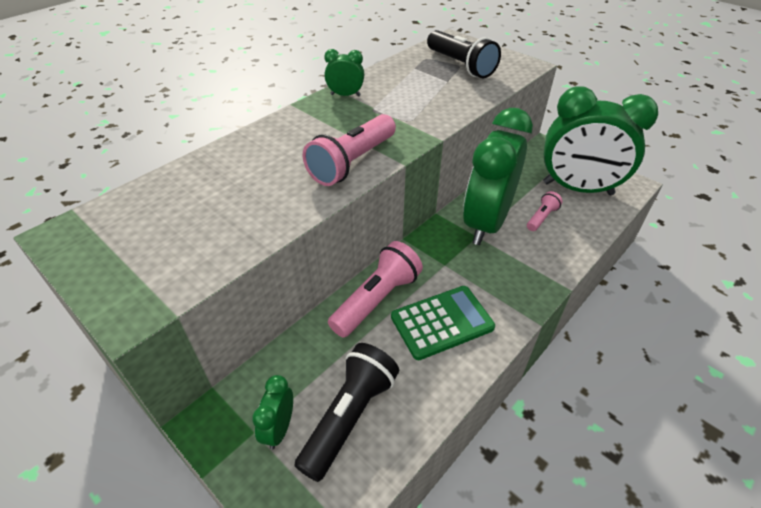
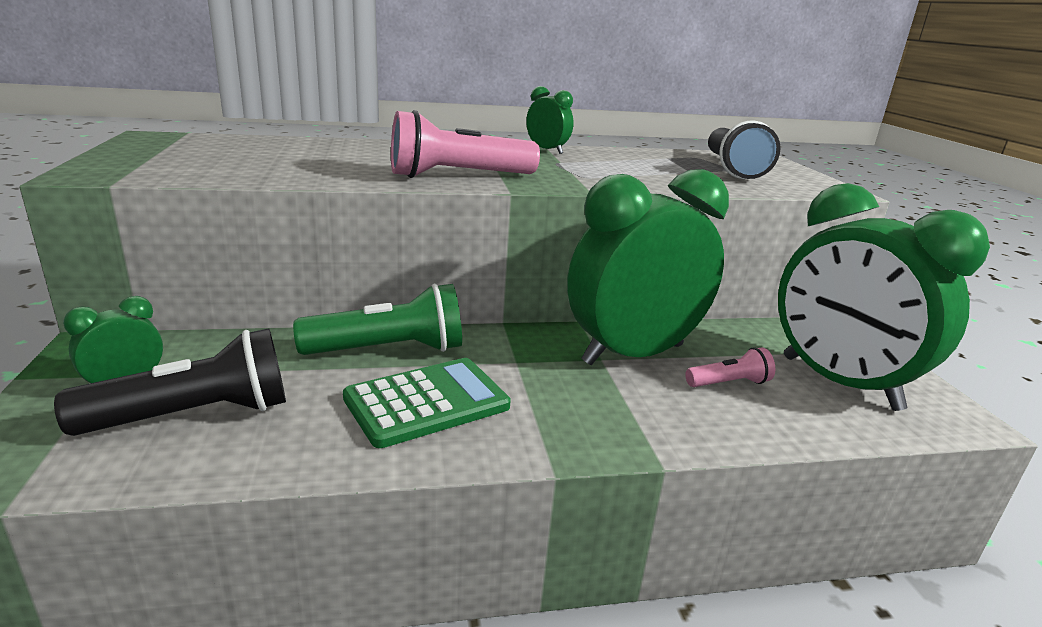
camera: 35 degrees right, 20 degrees down
pink flashlight [328,241,423,338] -> green flashlight [293,283,462,355]
green calculator [391,286,495,360] -> green calculator turned 45 degrees counterclockwise [343,358,511,448]

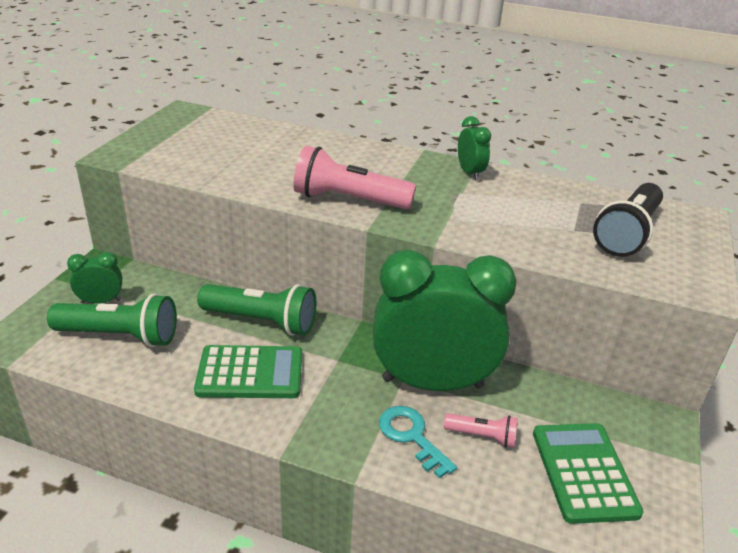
camera: 30 degrees right, 10 degrees up
black flashlight [54,328,286,436] -> green flashlight [47,293,177,347]
green clock [778,183,990,411] -> green calculator [533,423,644,524]
none -> turquoise key [379,406,457,479]

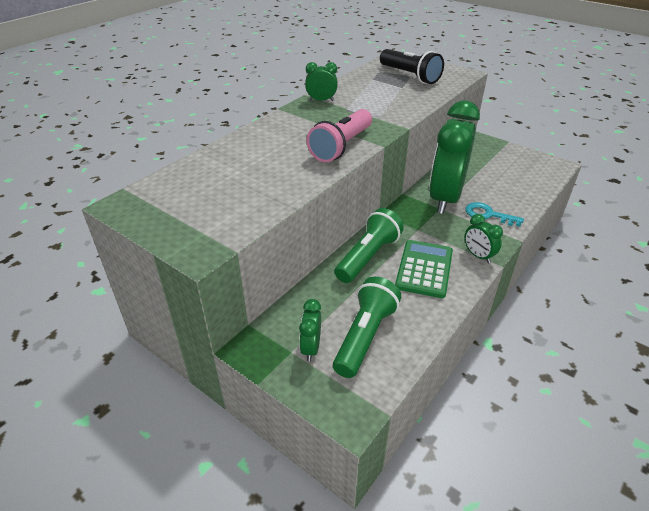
camera: 70 degrees left, 5 degrees up
turquoise key [379,406,457,479] -> turquoise key turned 45 degrees clockwise [465,202,524,227]
pink flashlight [444,413,518,448] -> none
green calculator [533,423,644,524] -> none
none -> green clock [465,214,503,263]

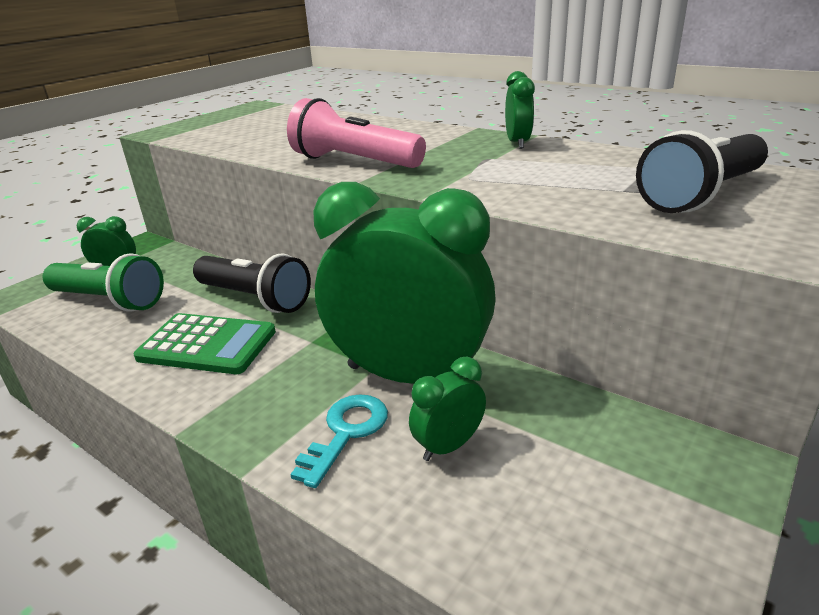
camera: 90 degrees right, 10 degrees down
green flashlight [335,208,404,283] -> black flashlight [193,253,311,313]
green clock [465,214,503,263] -> green clock moved to [409,357,486,461]

